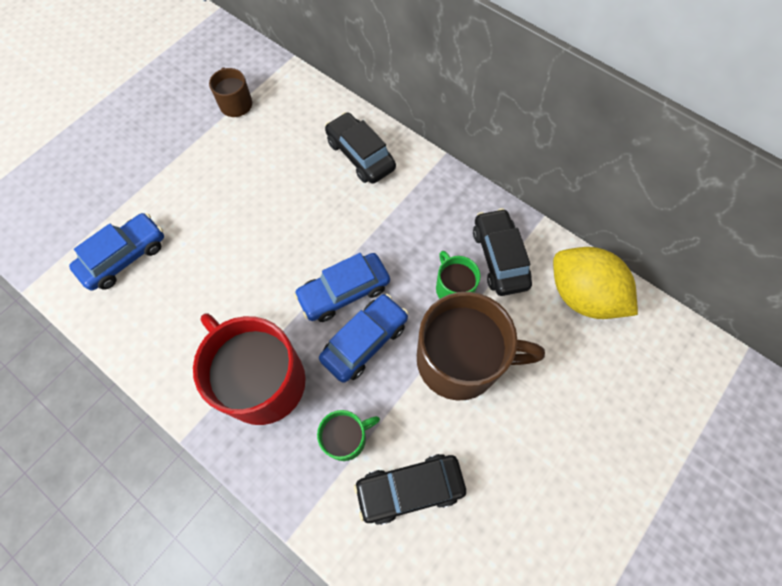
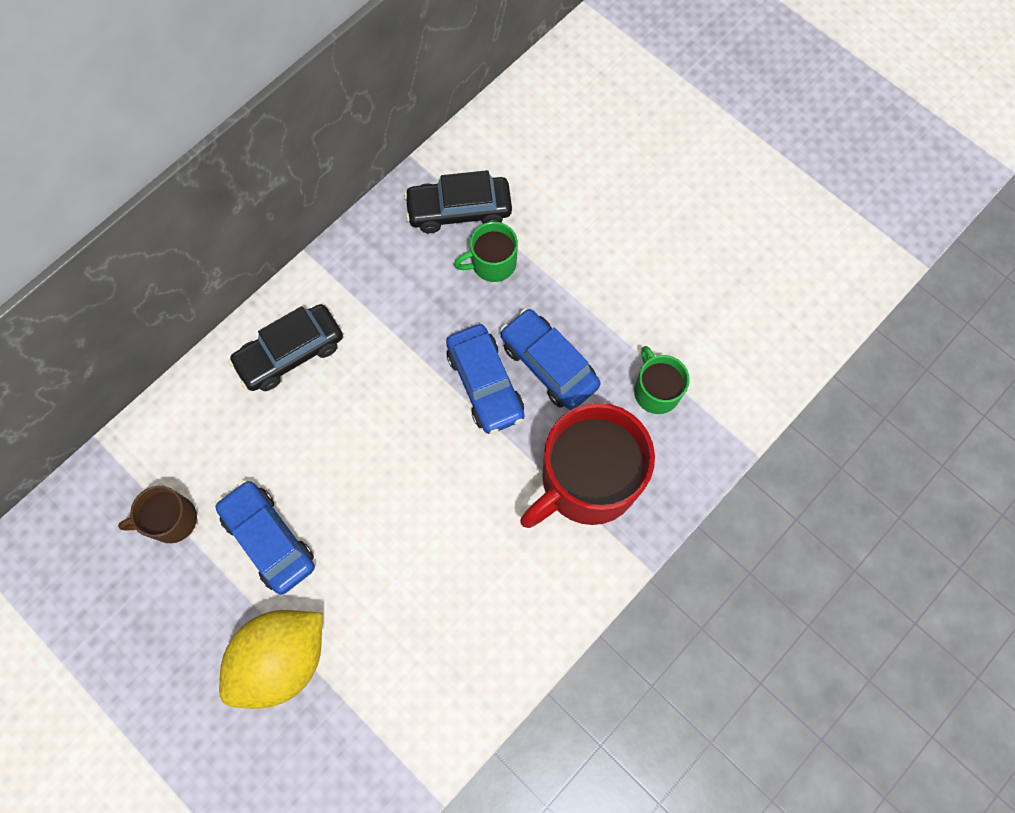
camera: 85 degrees left, 5 degrees up
blue car [69,213,164,291] -> blue car moved to [215,480,315,595]
black car [354,454,466,525] -> none
brown mug [417,292,545,400] -> none
yellow lemon [553,247,638,319] -> yellow lemon moved to [219,610,323,709]

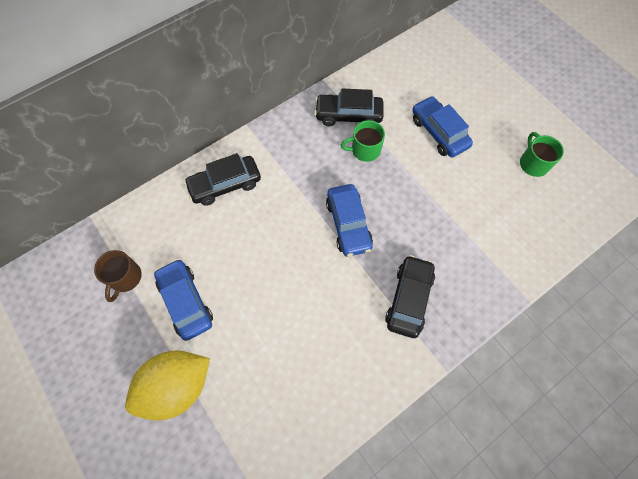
camera: 10 degrees right, 5 degrees down
brown mug [118,486,197,543] -> brown mug turned 75 degrees counterclockwise [94,250,142,302]
blue car [500,308,601,410] -> blue car moved to [412,96,473,157]
red mug [520,403,655,528] -> black car [385,255,435,338]
green mug [634,346,690,414] -> green mug moved to [520,132,564,177]

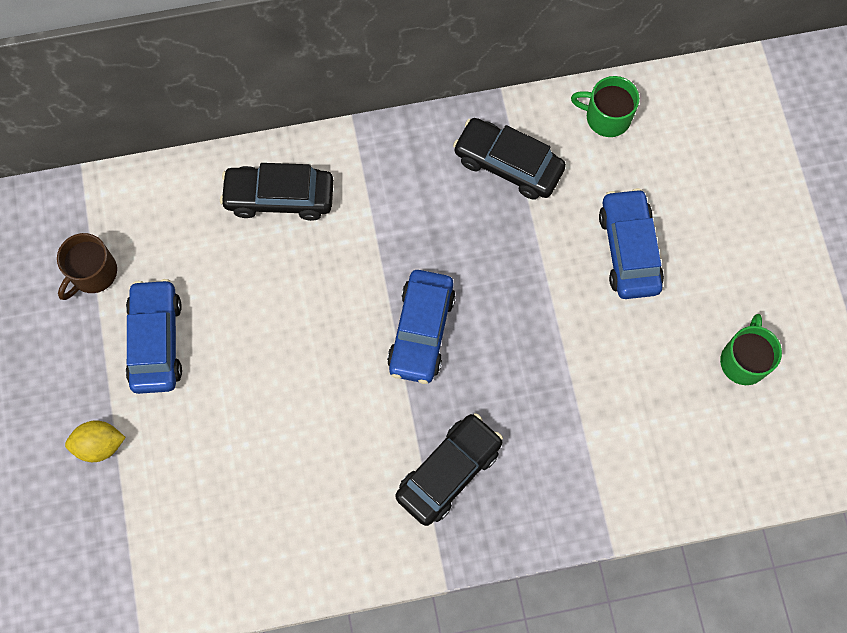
camera: 25 degrees right, 5 degrees up
yellow lemon [125,350,210,420] -> yellow lemon [65,420,126,462], size x0.50
green mug [341,120,385,162] -> green mug moved to [571,76,640,137]

